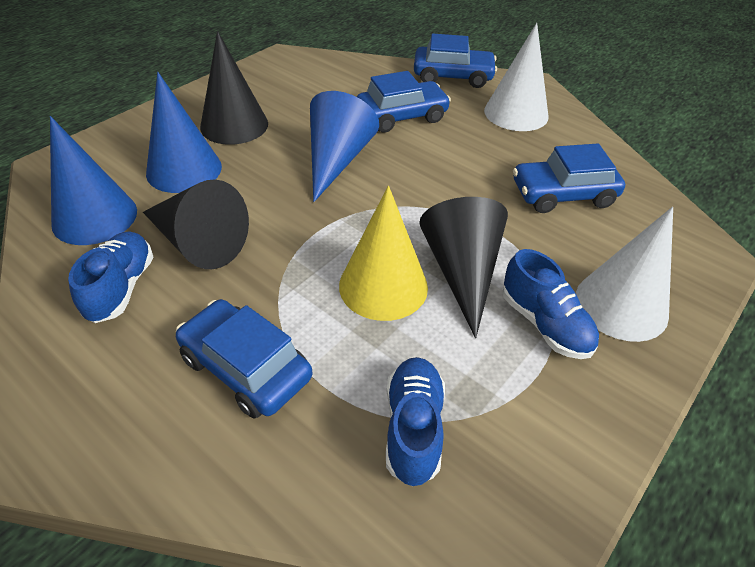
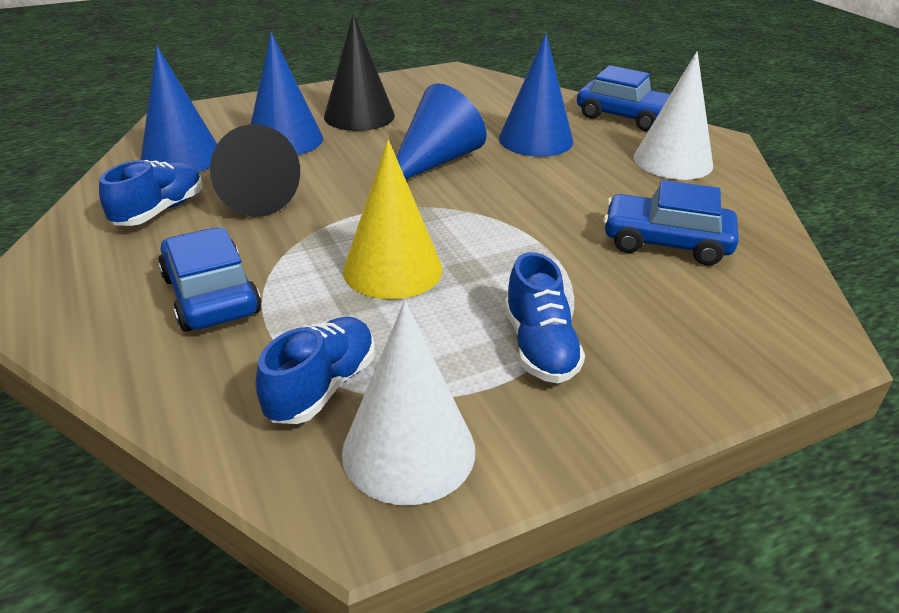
camera: 25 degrees right, 10 degrees down
blue car [357,71,451,133] -> blue cone [499,33,573,157]
black cone [419,197,508,338] -> none
white cone [576,207,673,342] -> white cone moved to [342,301,475,505]

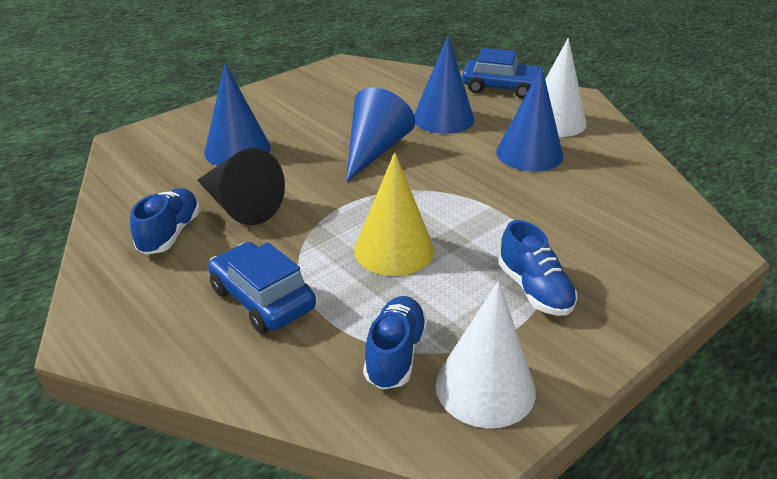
camera: 15 degrees left, 0 degrees up
blue cone [141,46,217,172] -> blue cone moved to [496,66,563,172]
black cone [324,13,395,131] -> none
blue car [603,180,739,265] -> none

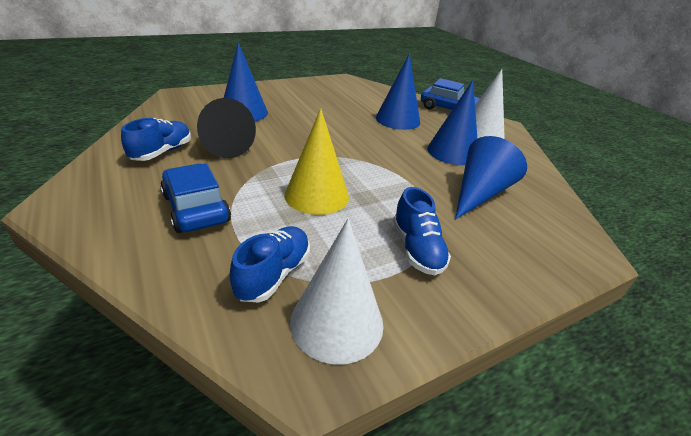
camera: 10 degrees right, 0 degrees up
blue cone [346,88,415,182] -> blue cone moved to [455,136,527,220]

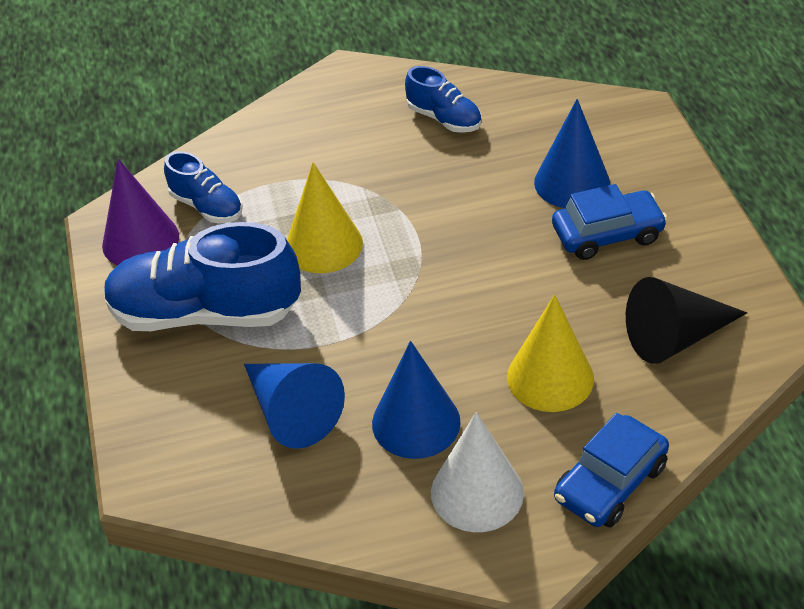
camera: 110 degrees right, 10 degrees up
blue car [160,163,231,233] -> blue car moved to [552,184,667,260]
black cone [197,98,256,158] -> black cone moved to [626,277,747,364]
white cone [290,219,383,365] -> purple cone [102,159,179,266]
blue cone [376,54,420,130] -> yellow cone [507,295,594,412]
blue shoe [393,187,451,275] -> blue shoe [104,222,301,331], size x1.93

